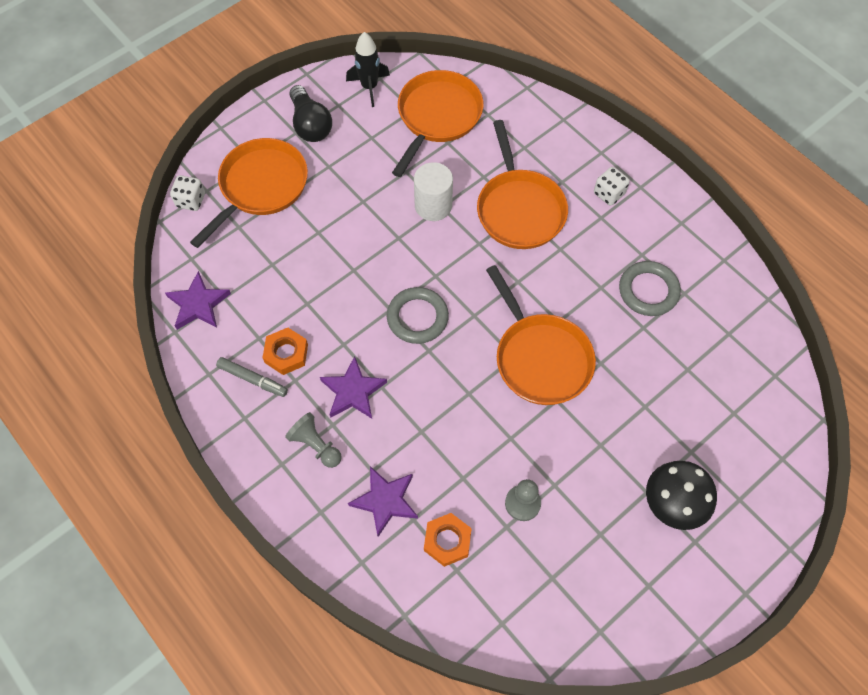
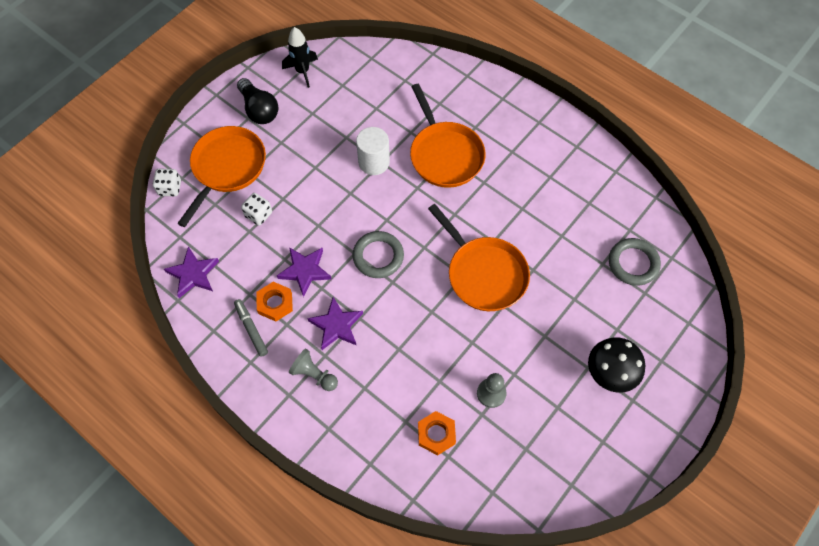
camera: 10 degrees left, 0 degrees up
grey marker [216,357,288,397] -> grey marker turned 135 degrees counterclockwise [234,299,268,357]
purple star [348,466,418,537] -> purple star moved to [277,247,332,297]
orange pan [392,70,484,177] -> none
white dice [594,167,630,206] -> white dice moved to [241,193,272,225]
grey ring [619,261,681,316] -> grey ring moved to [609,238,661,286]

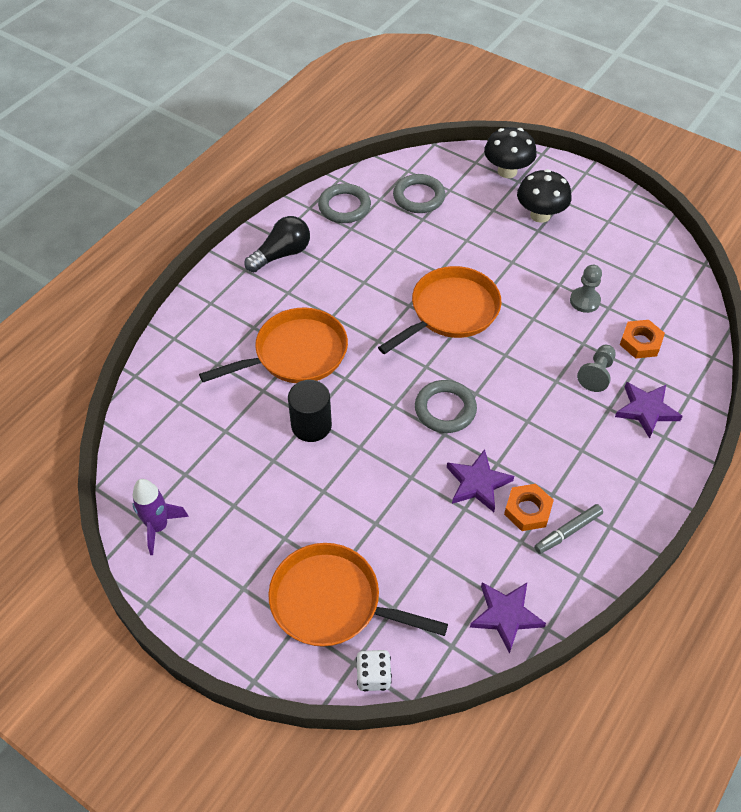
camera: 95 degrees left, 10 degrees down
black light bulb [237,78,279,124] -> black light bulb moved to [245,216,310,272]
white dice [241,193,272,225] -> none
black rocket [282,27,318,88] -> purple rocket [133,479,189,555]
grey pawn [289,348,338,391] -> grey pawn moved to [577,345,616,392]
purple star [307,297,363,350] -> purple star moved to [615,382,683,439]
white cylinder [356,127,390,175] -> black cylinder [288,380,332,442]
none -> grey ring [318,183,371,223]
none -> black mushroom [484,127,537,178]

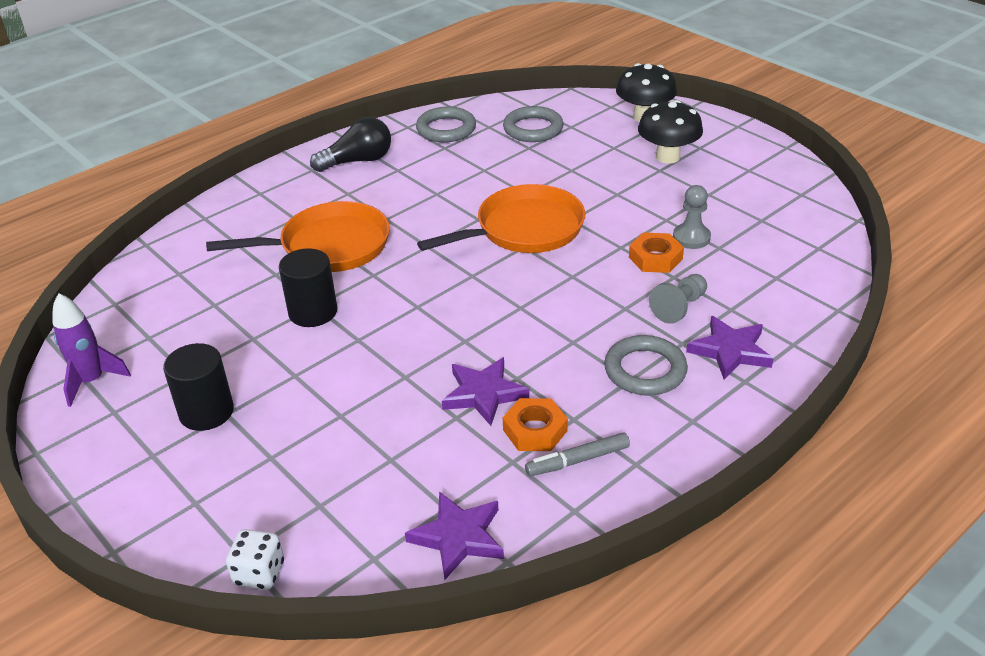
camera: 15 degrees right, 15 degrees down
orange pan [268,543,448,647] -> none
grey ring [415,380,477,433] -> grey ring moved to [604,335,688,395]
orange nut [620,320,665,359] -> orange nut moved to [629,233,684,273]
none -> black cylinder [163,343,234,431]

